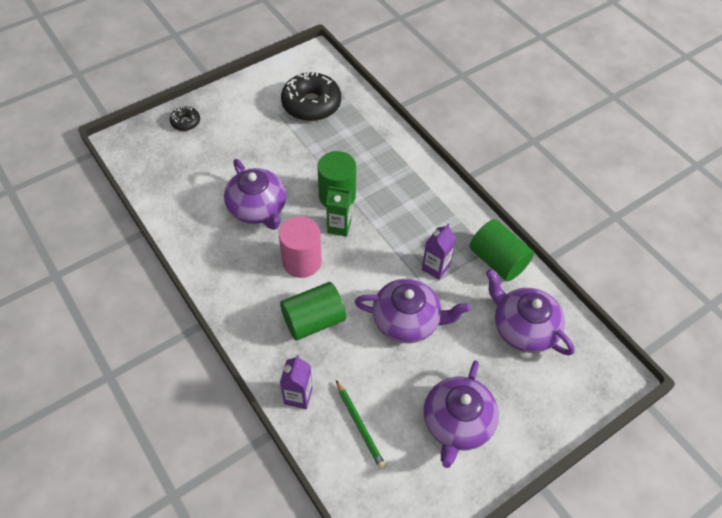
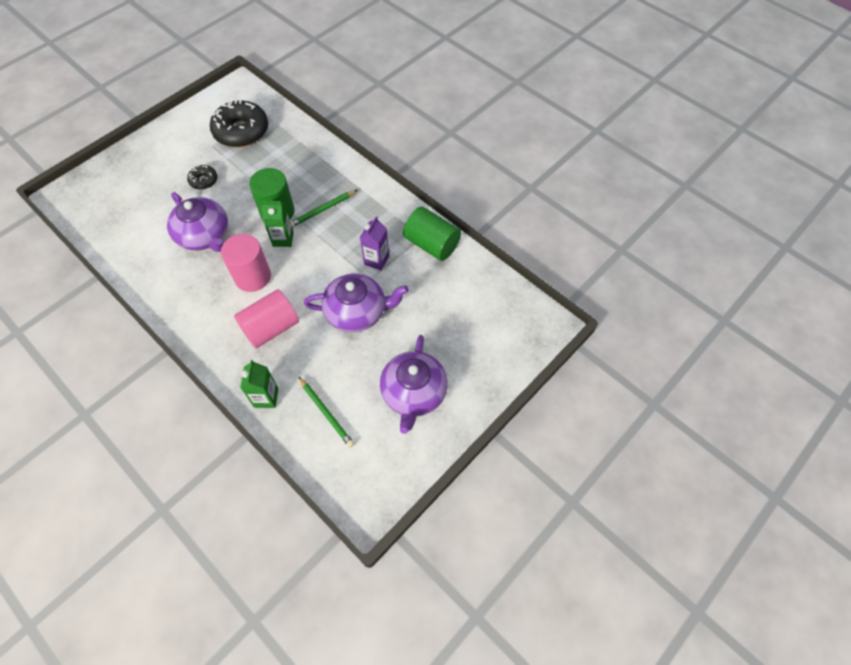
camera: 10 degrees left, 5 degrees up
black donut [170,106,200,131] -> black donut moved to [187,165,217,190]
green cylinder [280,282,346,341] -> pink cylinder [234,289,299,348]
purple carton [280,355,313,409] -> green carton [240,360,278,408]
purple teapot [486,269,574,355] -> none
none -> green pencil [291,190,357,227]

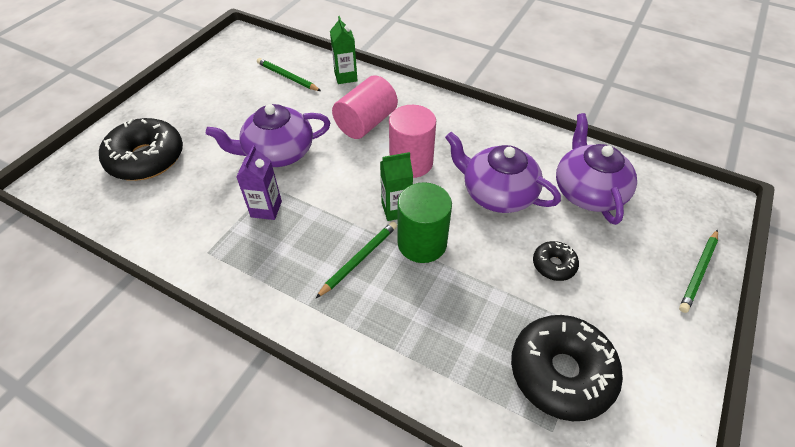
camera: 165 degrees right, 10 degrees down
purple teapot [380,335,448,434] -> purple teapot moved to [556,113,637,225]
green cylinder [403,207,461,261] -> none
none -> black donut [99,118,183,181]
none -> green pencil [679,230,718,313]

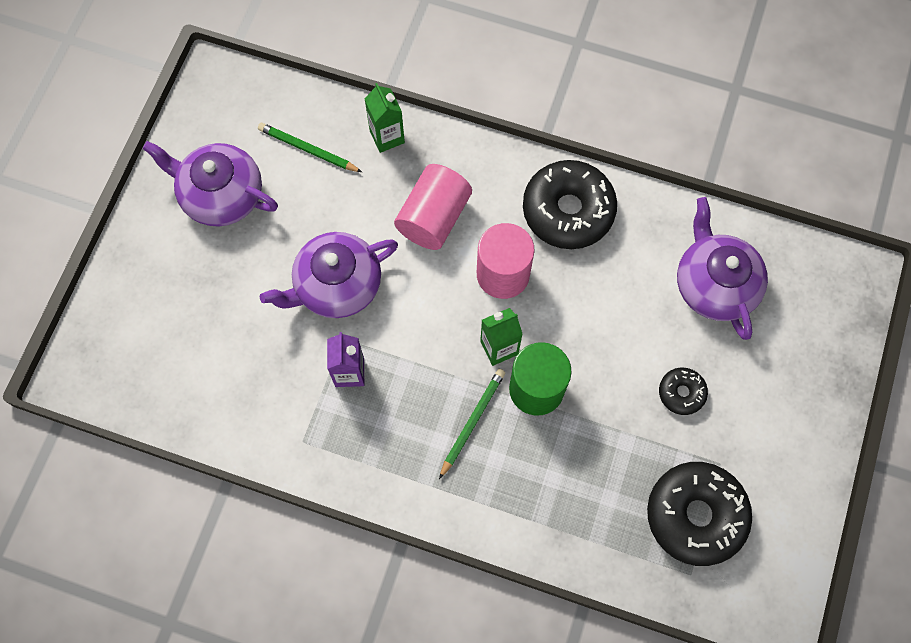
camera: 10 degrees left, 20 degrees up
black donut [99,118,183,181] -> black donut moved to [523,160,617,249]
purple teapot [445,132,561,213] -> purple teapot moved to [142,141,278,226]
green pencil [679,230,718,313] -> none

